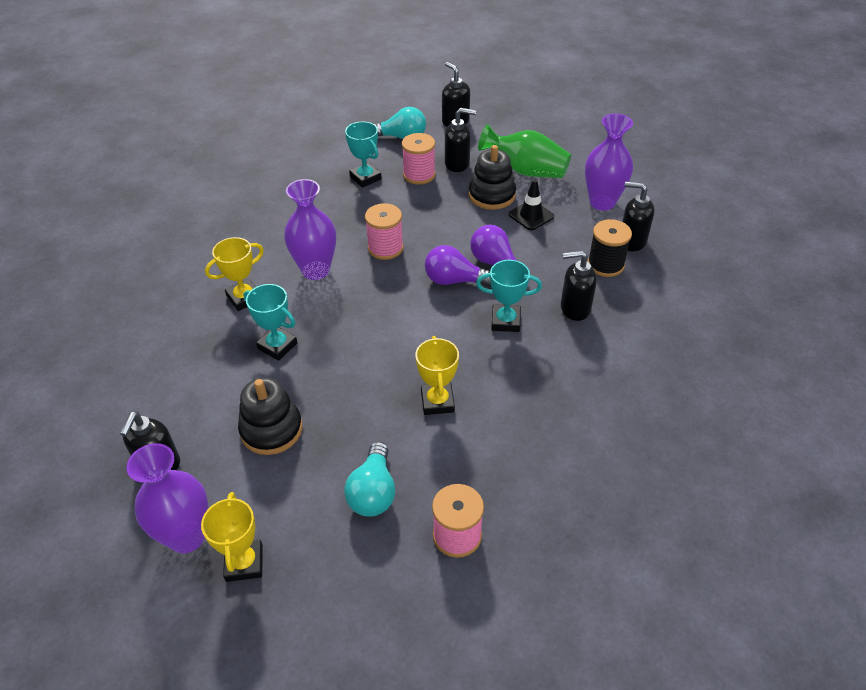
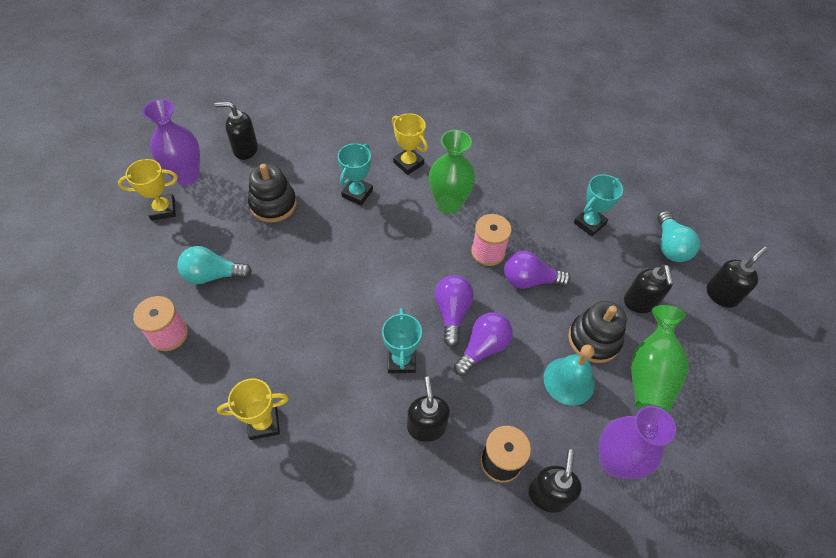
camera: 80 degrees right, 10 degrees up
purple vase [284,179,336,280] -> green vase [429,130,475,214]
pink spool [402,133,436,185] -> none
yellow trophy [415,336,459,415] -> yellow trophy moved to [217,378,289,440]
black traffic cone [509,179,554,230] -> turquoise bell [544,344,595,406]
none -> purple light bulb [504,251,571,289]

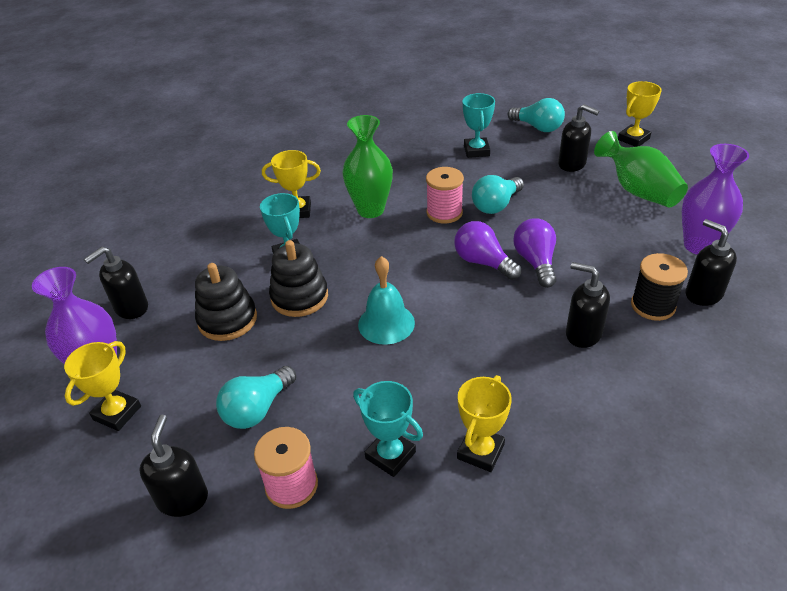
camera: 45 degrees left, 15 degrees down
turquoise trophy [382,308,422,373] -> turquoise trophy moved to [353,381,423,477]
purple light bulb [504,251,571,289] -> turquoise light bulb [472,175,524,214]
turquoise bell [544,344,595,406] -> turquoise bell moved to [358,256,415,345]
black stacking toy [568,301,627,363] -> black stacking toy moved to [269,240,328,317]
black soap dispenser [707,246,768,308] -> black soap dispenser moved to [139,415,208,517]
none -> yellow trophy [618,81,662,147]

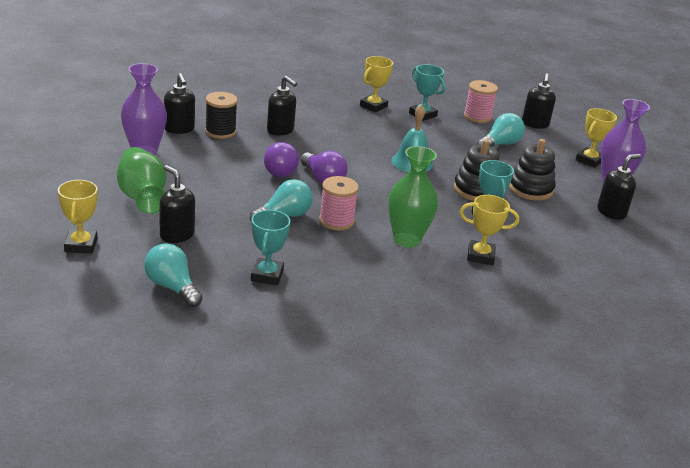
camera: 175 degrees left, 10 degrees down
yellow trophy [618,81,662,147] -> yellow trophy turned 60 degrees counterclockwise [58,180,98,254]

